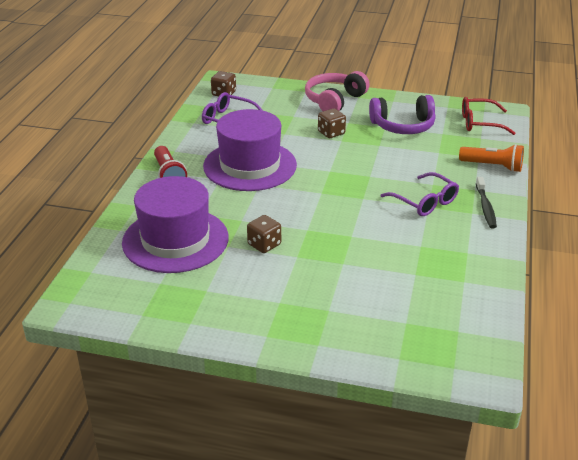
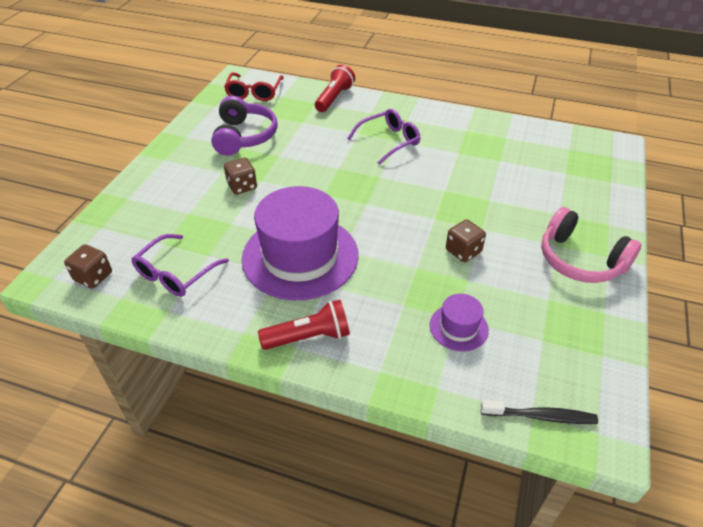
camera: 85 degrees left, 10 degrees up
purple hat [122,176,229,273] -> purple hat [430,294,489,351], size x0.45
pink headphones [305,71,369,111] -> pink headphones moved to [541,207,641,283]
orange flashlight [459,144,524,172] -> red flashlight [315,65,355,112]
black toothbrush [476,177,497,228] -> black toothbrush moved to [481,400,598,424]

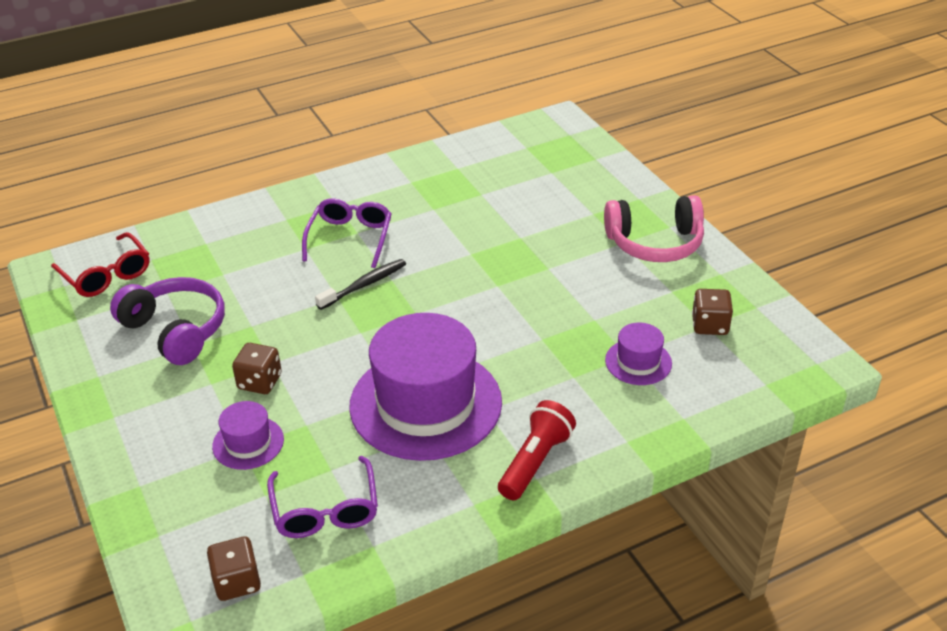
camera: 45 degrees left, 5 degrees down
red flashlight [315,65,355,112] -> none
brown dice [446,219,486,262] -> brown dice moved to [692,289,733,335]
black toothbrush [481,400,598,424] -> black toothbrush moved to [315,259,406,310]
none -> purple hat [212,401,284,470]

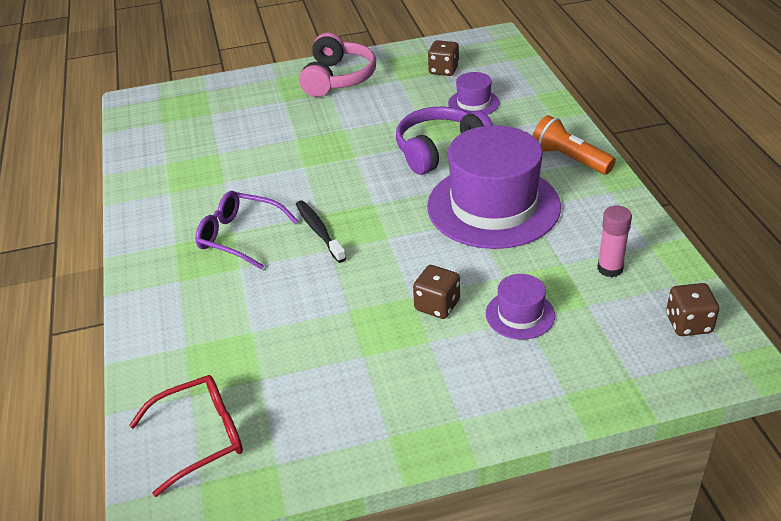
camera: 75 degrees left, 0 degrees up
purple headphones [110,277,225,365] -> purple headphones moved to [396,107,493,175]
purple glasses [267,456,378,538] -> pink glue stick [597,205,632,277]
red flashlight [498,400,576,500] -> orange flashlight [532,115,616,174]

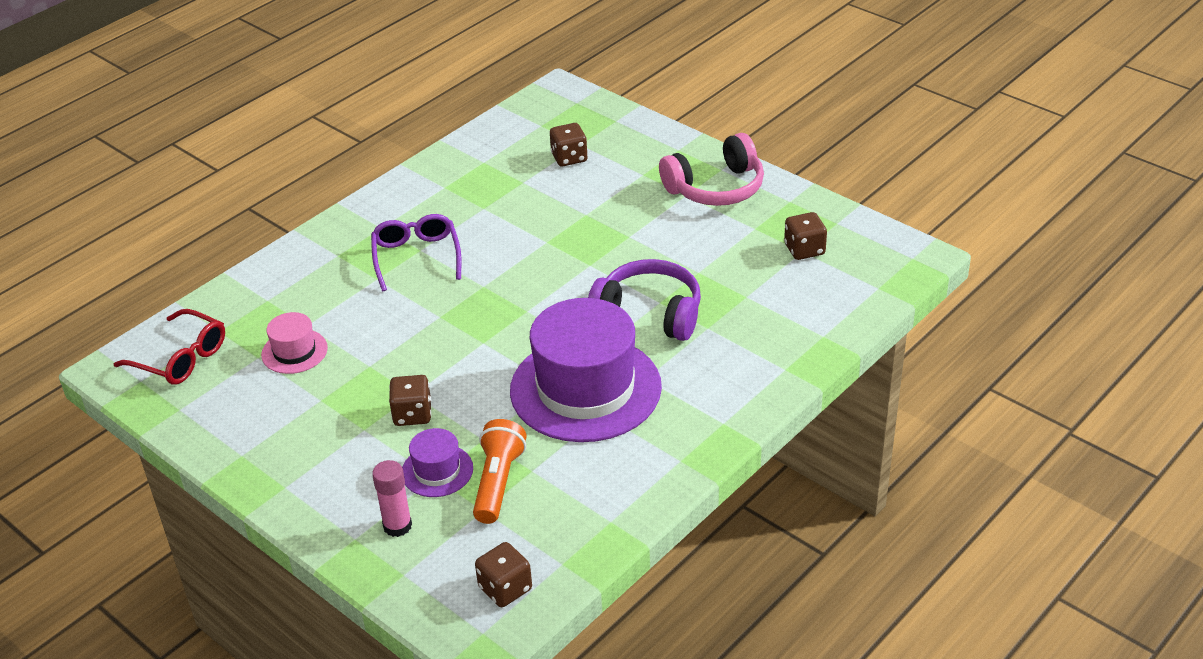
camera: 55 degrees right, 0 degrees up
black toothbrush [296,200,347,263] -> none
purple hat [448,72,500,115] -> none
orange flashlight [532,115,616,174] -> orange flashlight moved to [473,419,527,524]
pink glue stick [597,205,632,277] -> pink glue stick moved to [372,460,412,537]
none -> pink hat [261,312,328,374]
none -> brown dice [550,123,588,167]

